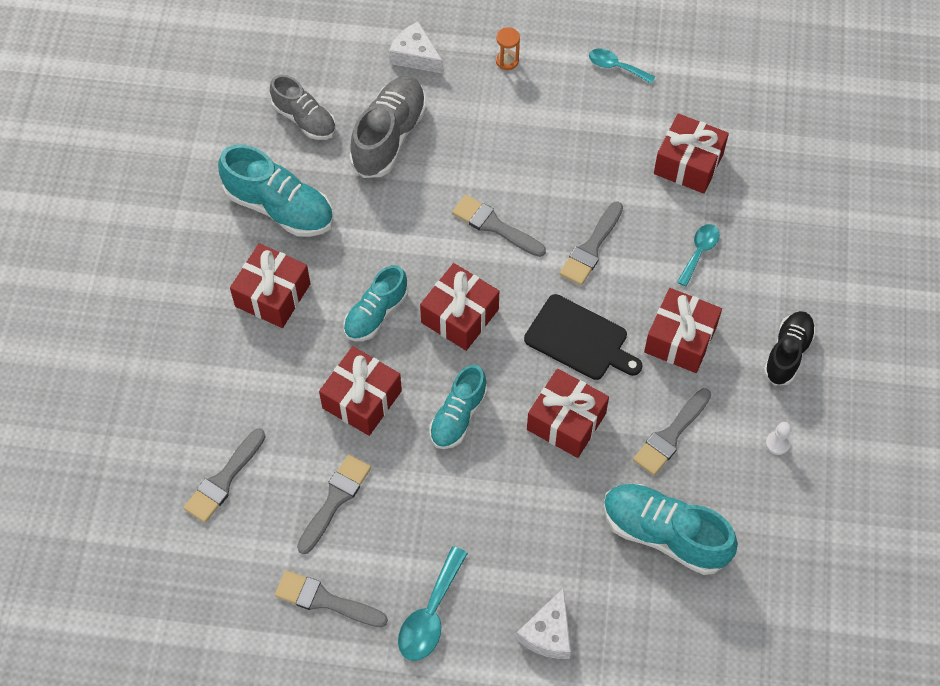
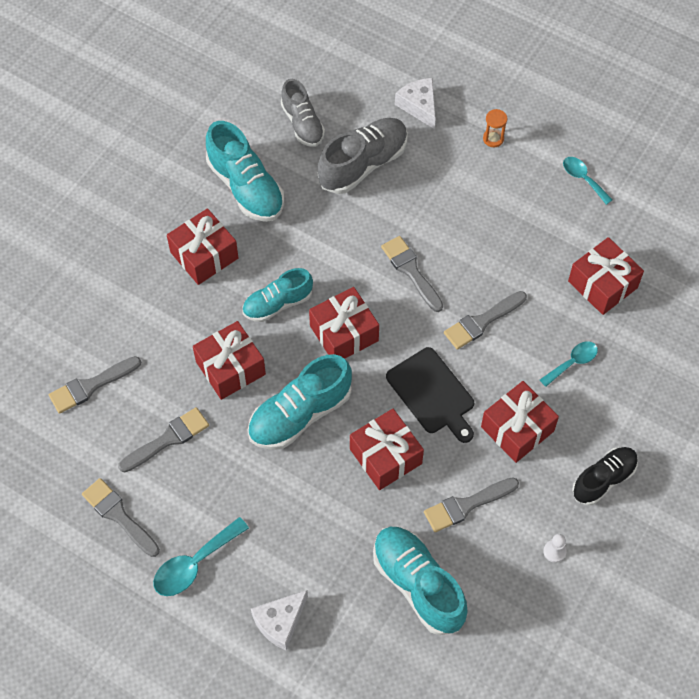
camera: 25 degrees right, 0 degrees up
turquoise shoe [429,365,488,449] -> turquoise shoe [247,354,352,450], size x1.52

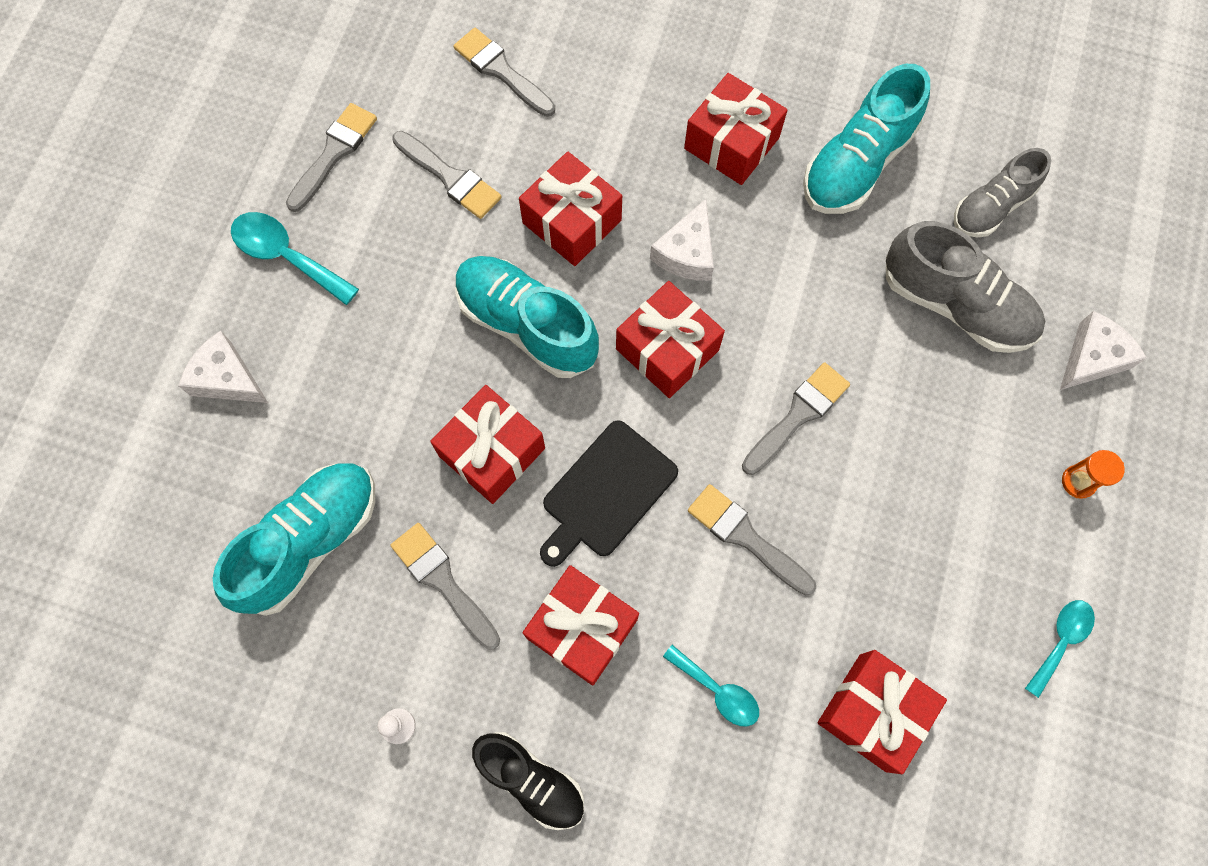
camera: 75 degrees right, 10 degrees up
turquoise shoe [242,268,313,322] -> white cheese [650,199,714,281]

